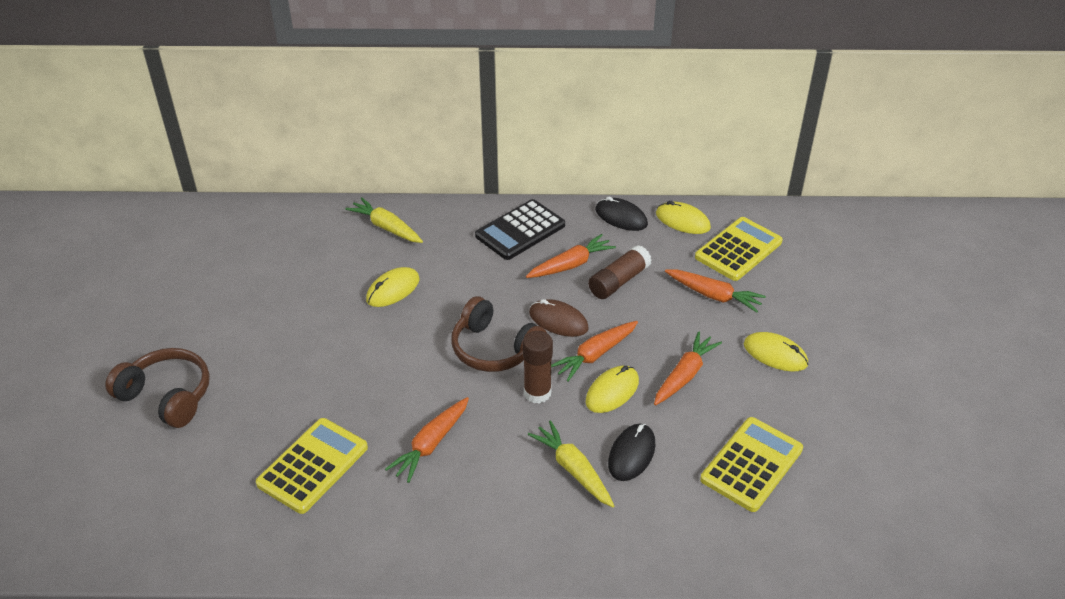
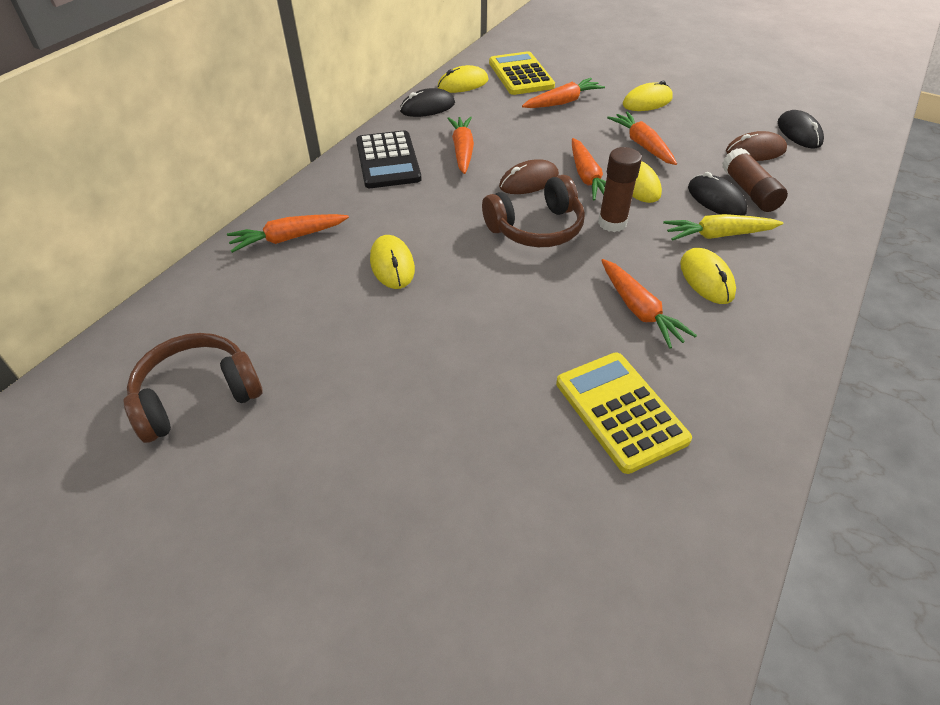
camera: 60 degrees left, 5 degrees up
brown headphones [105,348,210,428] -> brown headphones moved to [124,333,263,443]
yellow carrot [345,197,423,243] -> orange carrot [227,214,349,253]
brown glue stick [588,245,652,299] -> brown glue stick moved to [722,148,788,212]
yellow calculator [700,417,803,512] -> brown mouse [726,131,787,161]
none -> yellow mouse [680,248,736,304]
none -> black mouse [778,110,824,148]

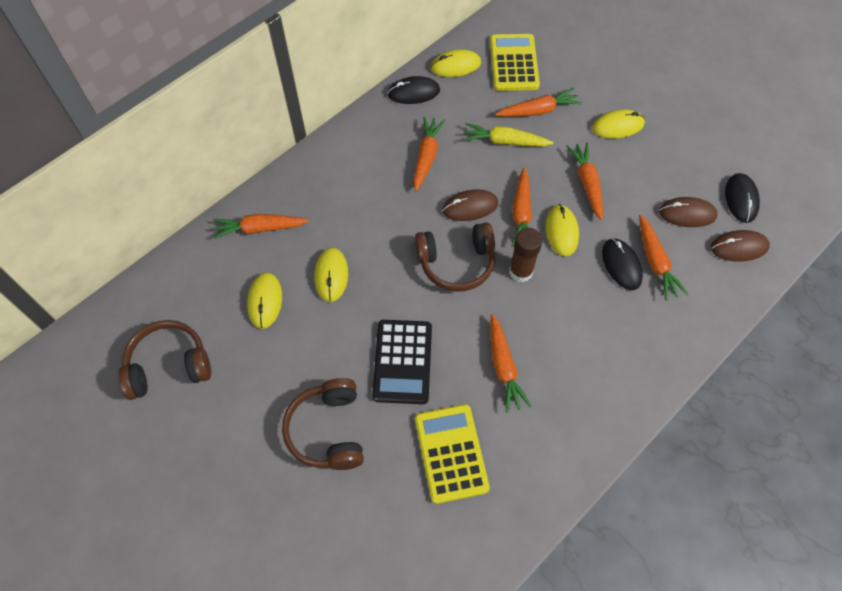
camera: 15 degrees right, 15 degrees up
black calculator [356,130,421,188] -> black calculator moved to [372,320,432,404]
yellow carrot [663,214,783,241] -> yellow carrot moved to [463,123,554,147]
yellow mouse [680,248,736,304] -> yellow mouse moved to [247,272,282,329]
brown glue stick [722,148,788,212] -> orange carrot [639,215,688,300]
none -> brown headphones [282,378,364,470]
none -> brown mouse [711,230,770,262]

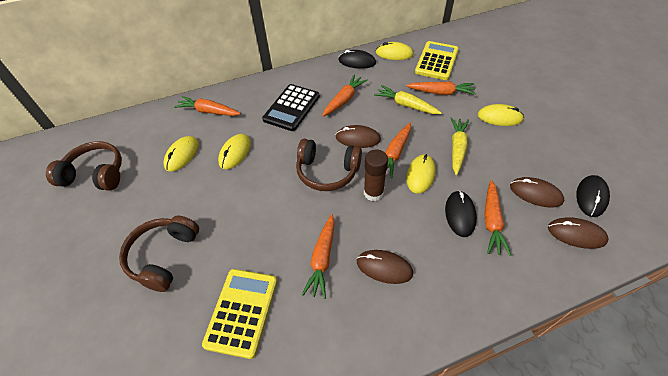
camera: 25 degrees right, 10 degrees down
black calculator [372,320,432,404] -> black calculator moved to [262,84,320,131]
orange carrot [566,142,603,221] -> yellow carrot [451,117,469,175]
none -> brown mouse [357,250,413,284]

